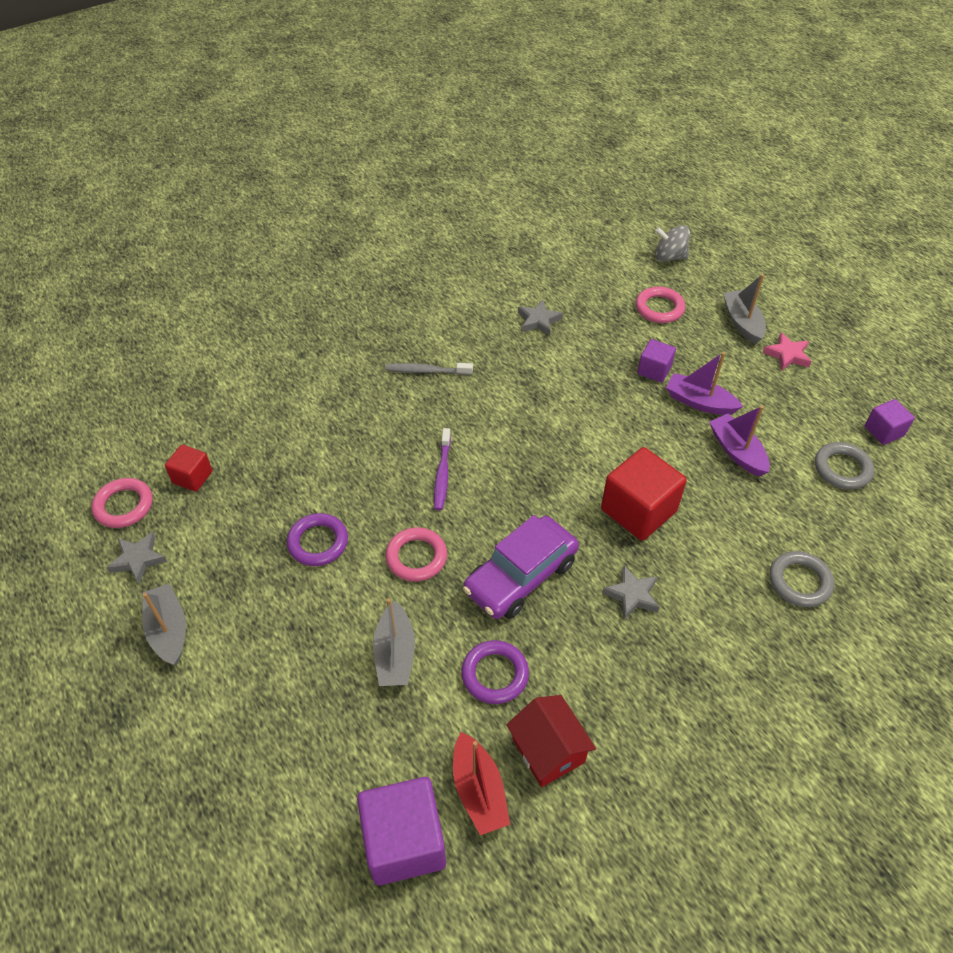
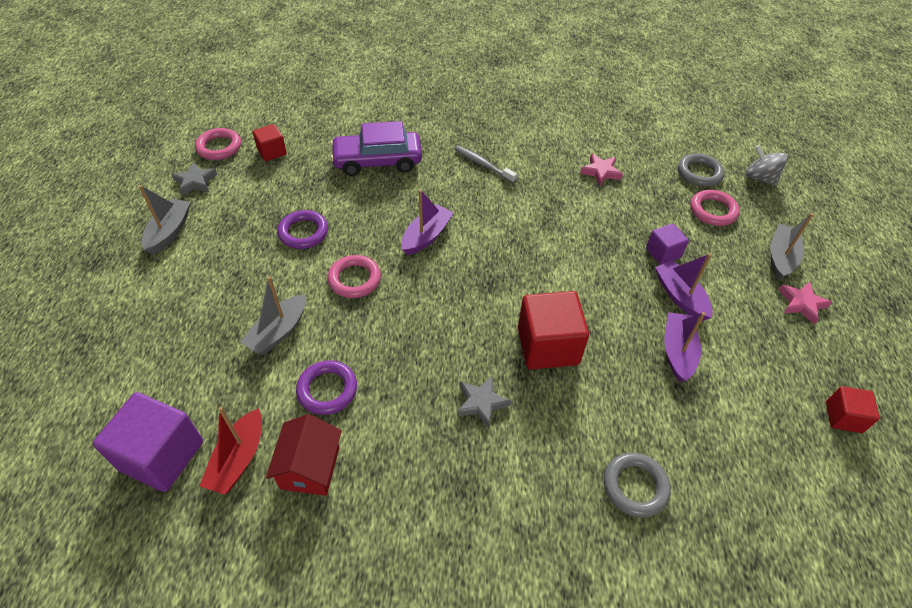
camera: 35 degrees right, 0 degrees up
purple toothbrush [434,428,451,510] -> purple boat [401,189,454,255]
purple car [463,515,579,619] -> purple car moved to [330,121,422,176]
grey star [518,300,563,336] -> pink star [580,154,623,187]
grey ring [815,442,874,490] -> grey ring moved to [678,153,725,187]
purple cube [865,399,915,445] -> red cube [826,386,880,433]

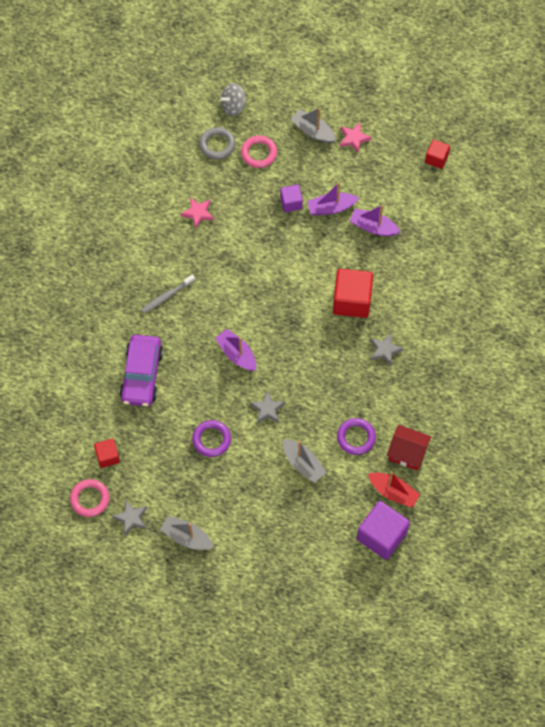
camera: 75 degrees left, 15 degrees up
pink ring [327,255,381,298] -> grey star [250,391,285,424]
grey ring [604,453,671,517] -> none

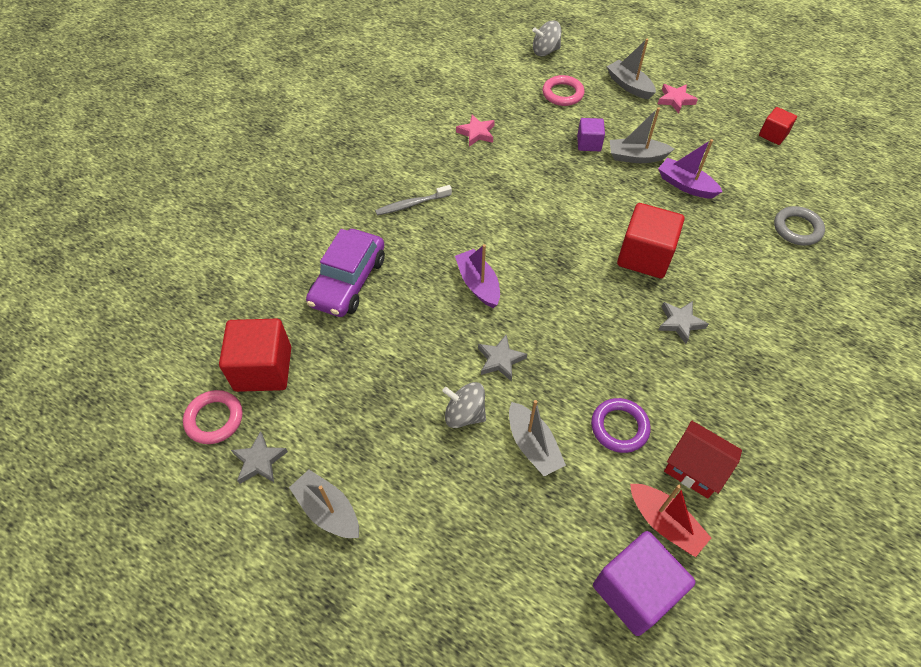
camera: 15 degrees right, 10 degrees down
red cube [94,439,120,468] -> red cube [219,319,291,392], size x1.82
purple ring [192,420,231,457] -> none
grey ring [199,127,235,160] -> grey ring moved to [774,206,825,246]
purple boat [307,182,359,215] -> grey boat [610,107,674,163]
none -> grey spinning top [442,382,486,428]

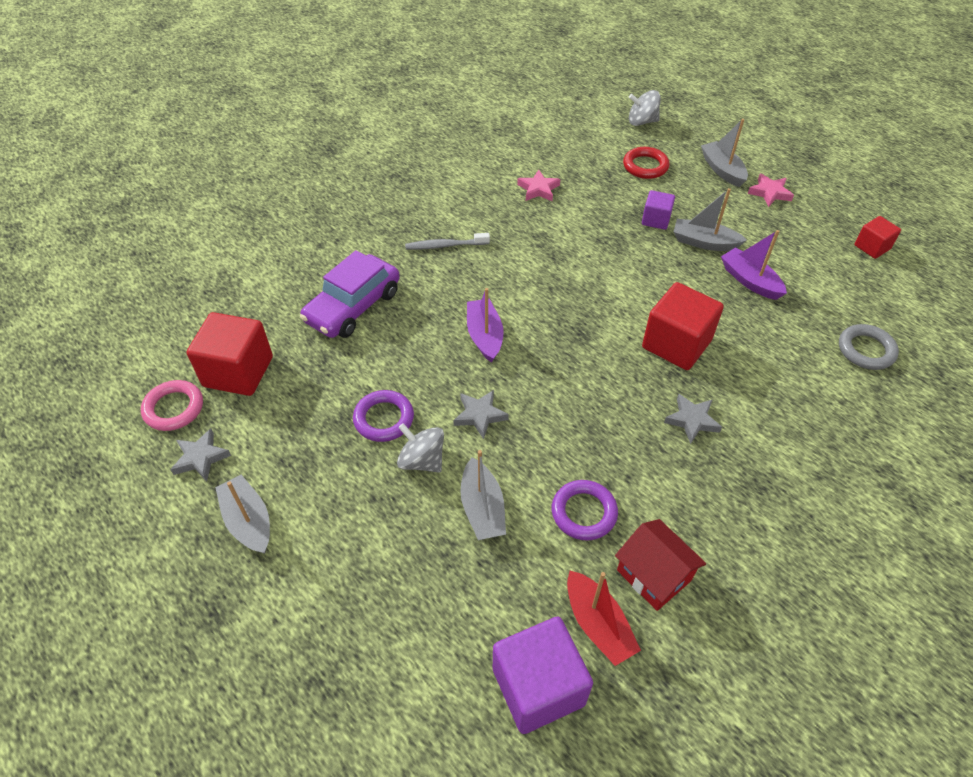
camera: 15 degrees right, 5 degrees down
pink ring [543,75,585,106] -> red ring [623,147,669,179]
none -> purple ring [353,390,414,442]

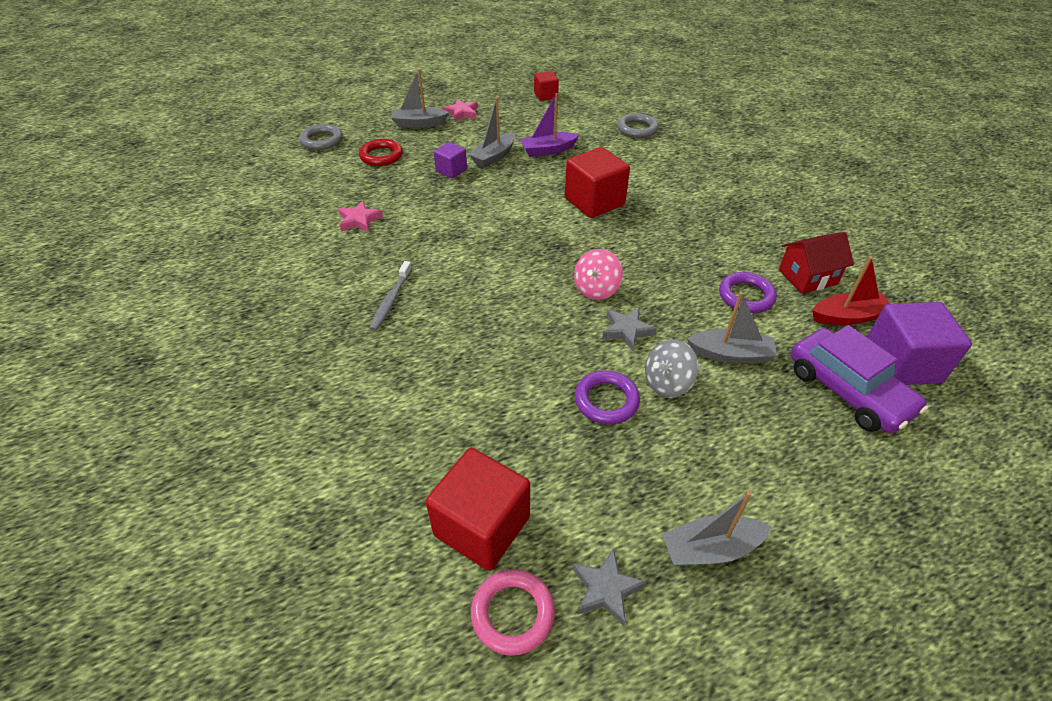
camera: 70 degrees left, 5 degrees down
purple car [300,250,400,338] -> purple car moved to [791,325,928,433]
purple boat [467,288,504,363] -> none
grey spinning top [629,90,661,126] -> grey ring [300,124,343,150]
grey star [664,394,722,444] -> none
none -> pink spinning top [574,249,623,300]

